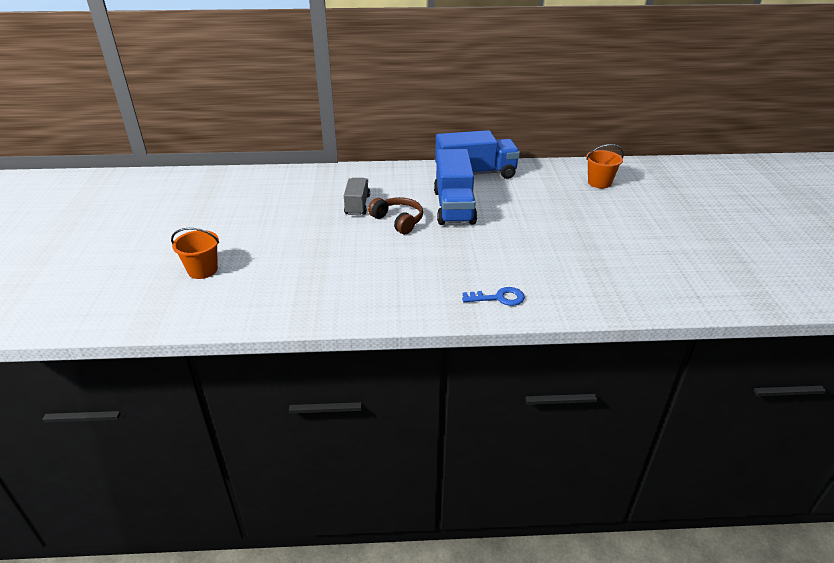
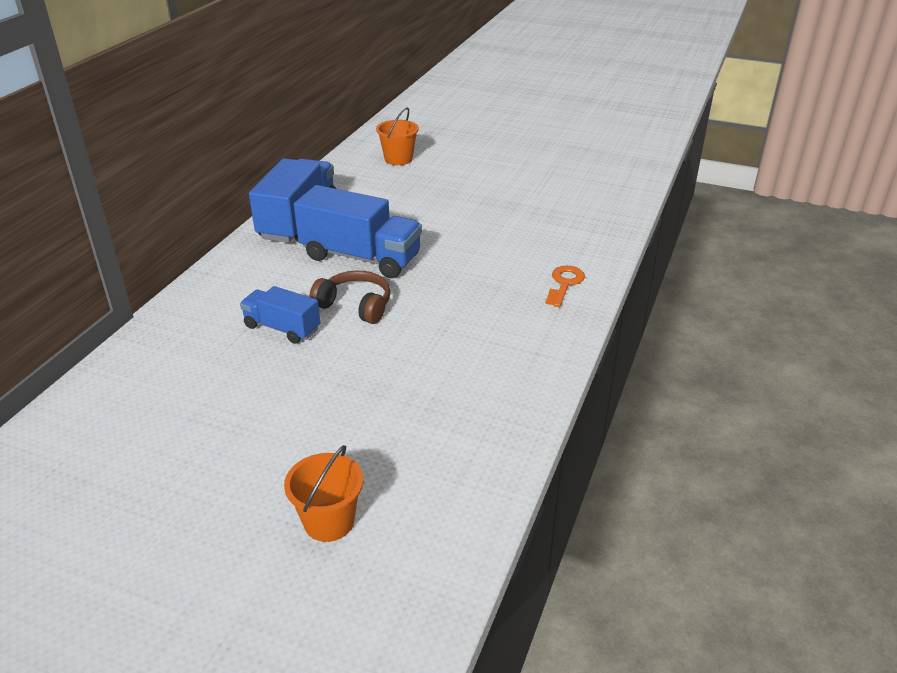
camera: 65 degrees left, 0 degrees up
grey truck [344,178,370,215] -> blue truck [240,286,320,344]
brown headphones [368,197,423,234] -> brown headphones turned 45 degrees clockwise [310,271,390,324]
blue key [462,287,525,306] -> orange key [545,266,585,307]

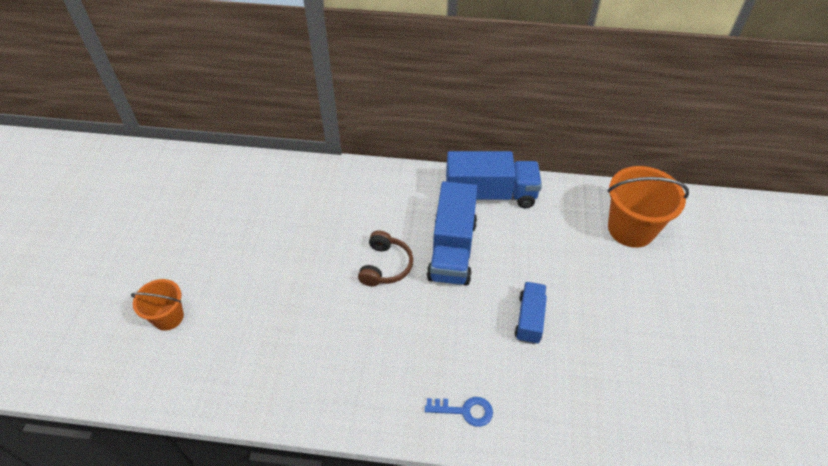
camera: 75 degrees right, 15 degrees up
blue truck [240,286,320,344] -> blue truck moved to [515,282,547,344]
orange bucket [376,107,419,165] -> orange bucket [608,166,689,248], size x1.71
orange key [545,266,585,307] -> blue key [425,397,493,427]

